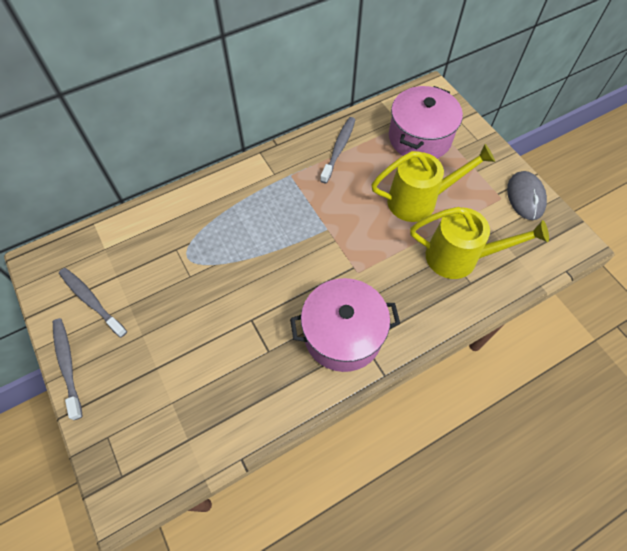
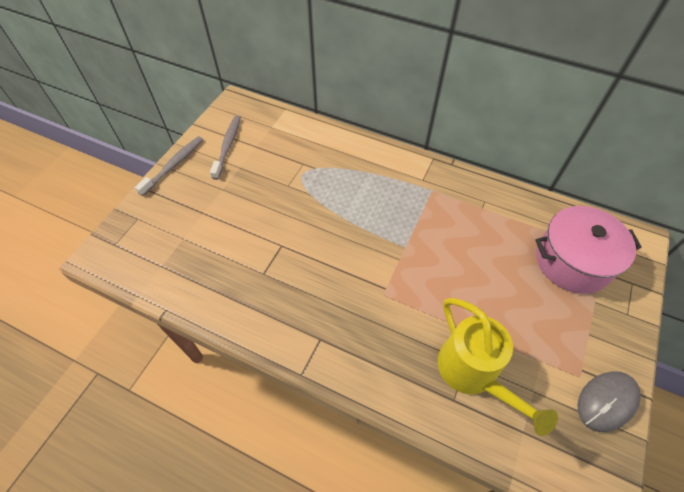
camera: 55 degrees right, 5 degrees down
pink pot [290,278,400,372] -> none
grey toothbrush [320,117,356,184] -> none
yellow watering can [371,144,495,222] -> none

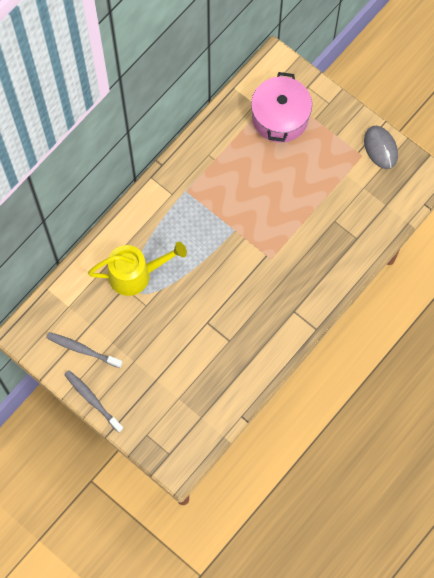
camera: 75 degrees left, 15 degrees up
yellow watering can [438,298,558,436] -> yellow watering can moved to [88,242,187,296]

